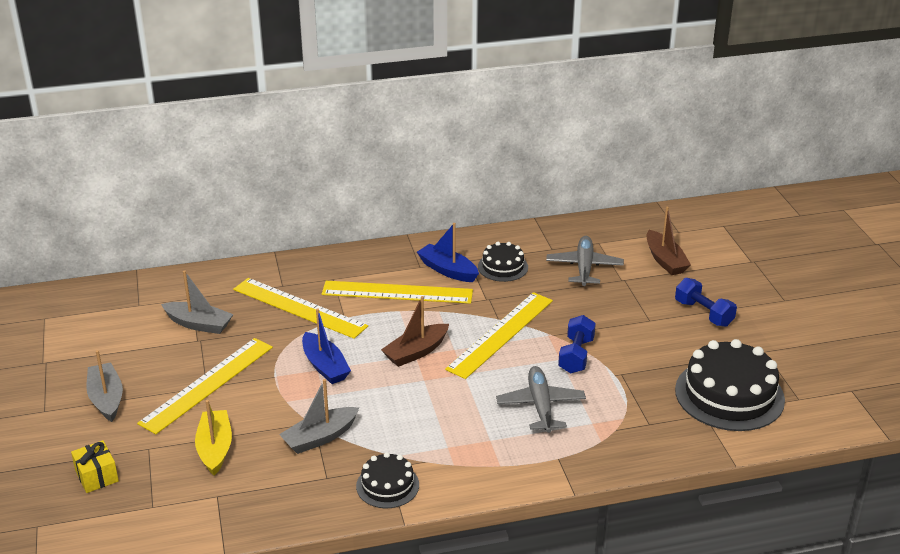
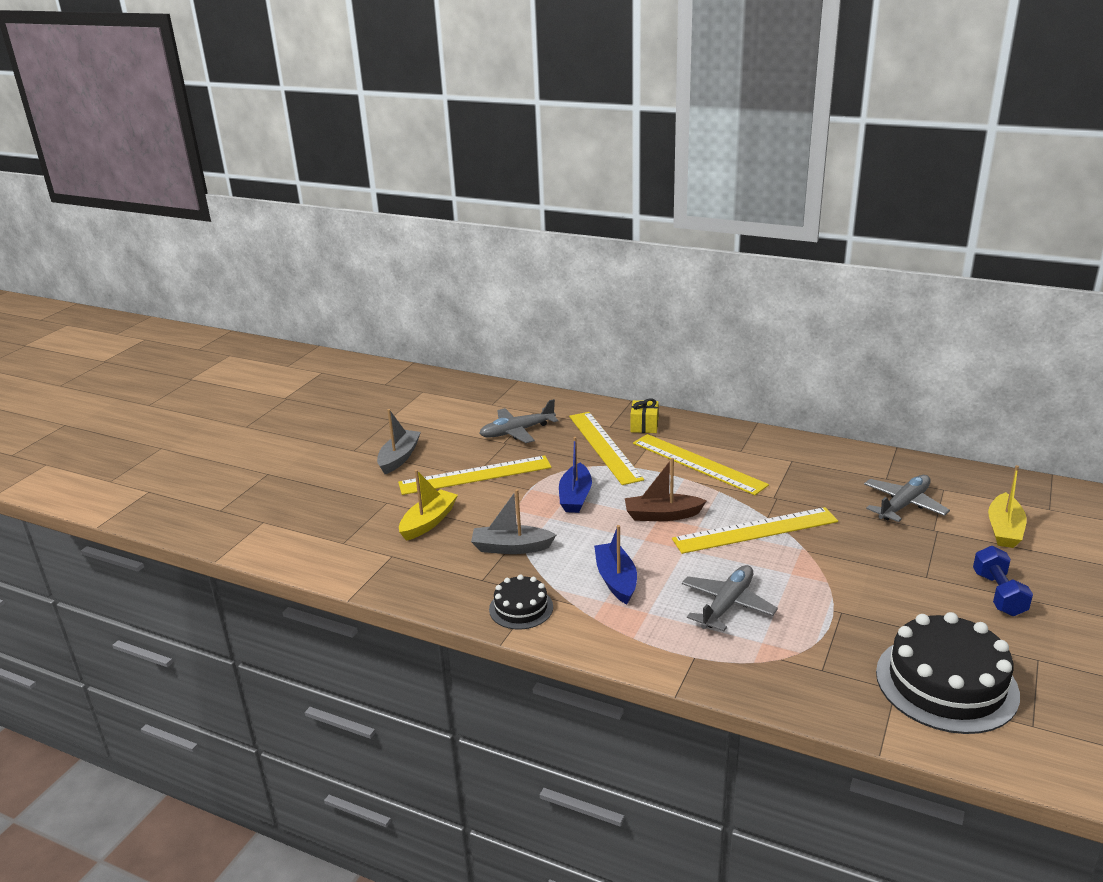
camera: 40 degrees right, 5 degrees down
yellow gift [71,440,119,493] -> yellow gift moved to [630,398,659,433]
grey boat [161,271,233,334] -> grey plane [479,399,558,443]
blue boat [417,223,479,282] -> blue boat moved to [594,525,637,604]
black cake [478,242,528,282] -> none
blue dumbbell [558,315,596,373] -> none
brown boat [647,207,691,275] -> yellow boat [988,465,1027,548]

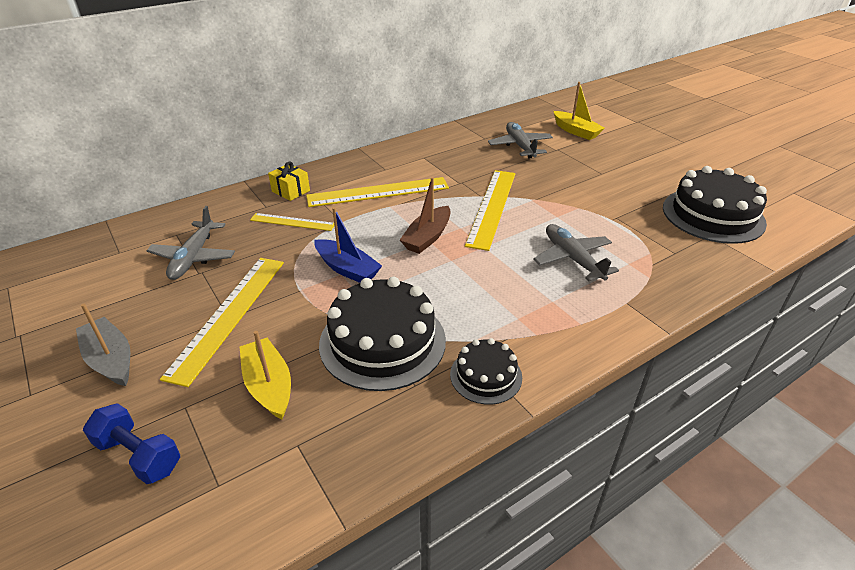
camera: 60 degrees left, 10 degrees up
grey boat [471,489,556,554] -> black cake [319,277,446,391]
yellow ruler [569,412,644,485] -> yellow ruler [250,213,334,231], size x0.57
blue boat [594,525,637,604] -> none
blue dumbbell [973,546,1033,616] -> blue dumbbell moved to [83,403,180,484]

